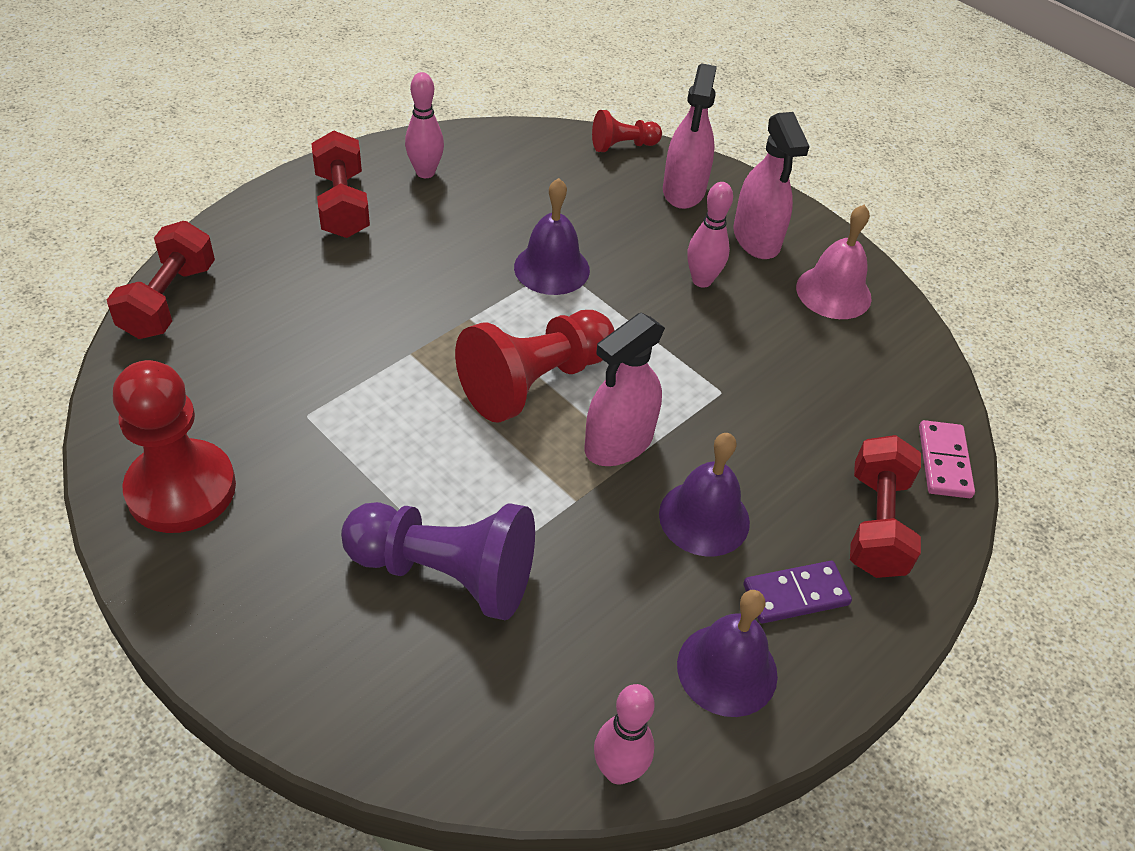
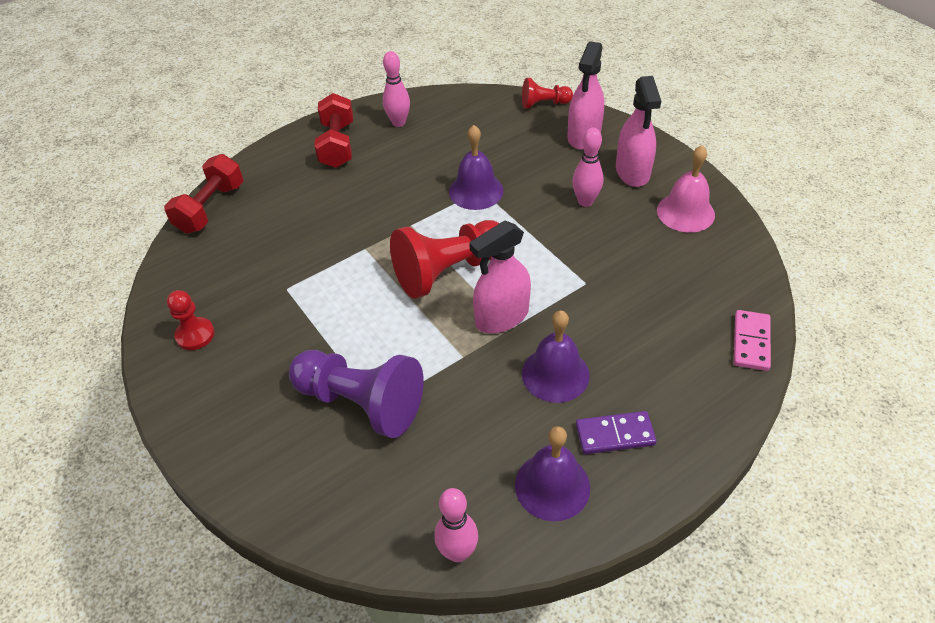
camera: 15 degrees right, 0 degrees up
red pawn [113,360,236,533] -> red pawn [167,290,215,350], size x0.52
red dumbbell [850,435,921,578] -> none

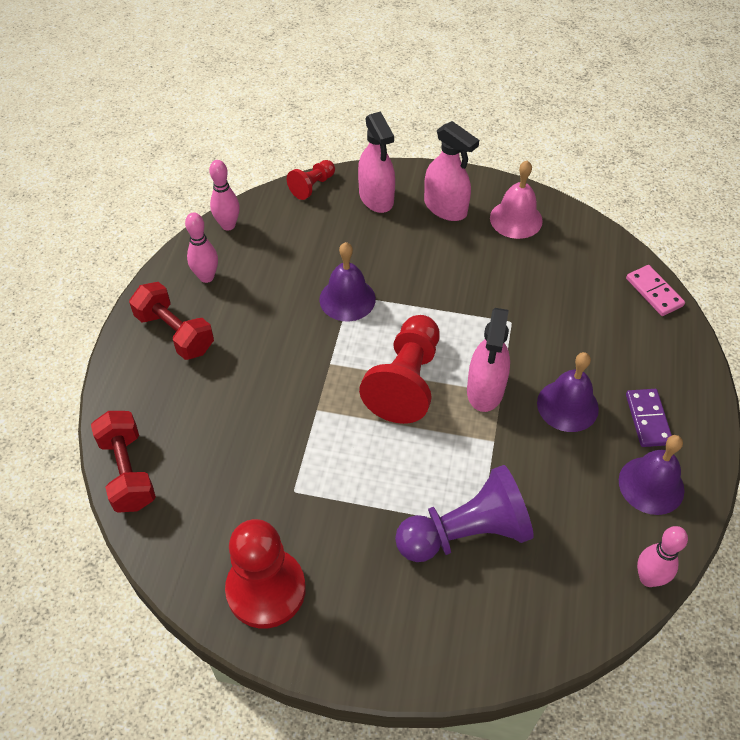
camera: 45 degrees left, 5 degrees up
red pawn [167,290,215,350] -> red pawn [225,519,306,628], size x1.91
pink bowling pin [572,128,603,207] -> pink bowling pin moved to [209,160,240,231]
purple domino [576,411,657,454] -> purple domino turned 45 degrees counterclockwise [626,389,672,447]

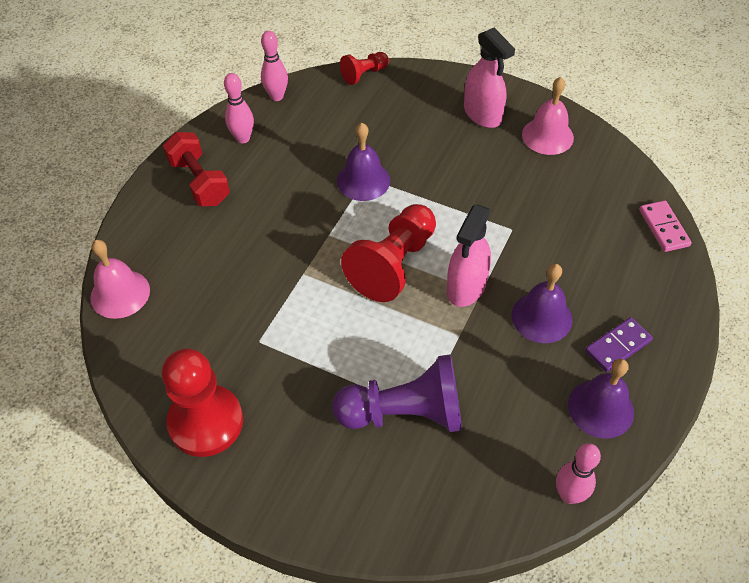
camera: 15 degrees right, 0 degrees up
red dumbbell [91,411,156,513] -> pink bell [90,240,150,319]
pink spray bottle [358,111,395,213] -> none
purple domino [626,389,672,447] -> purple domino turned 45 degrees clockwise [585,317,653,372]

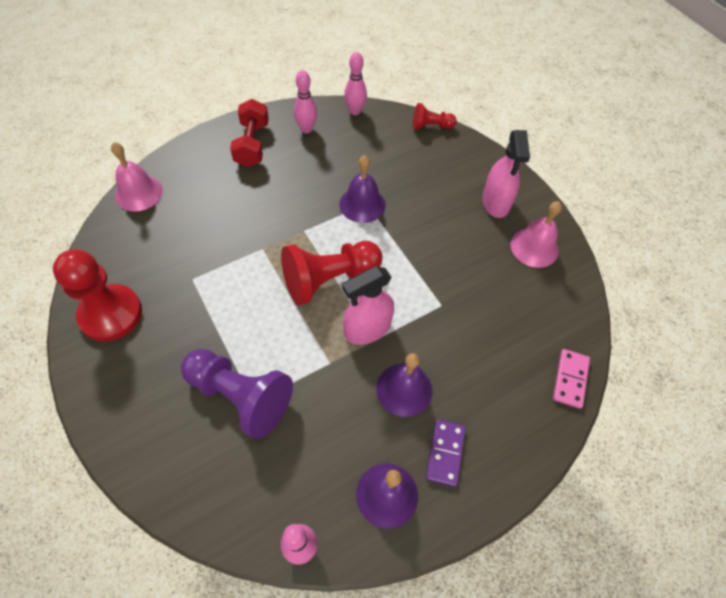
camera: 30 degrees right, 5 degrees up
purple domino [585,317,653,372] -> purple domino turned 75 degrees counterclockwise [426,419,466,487]

